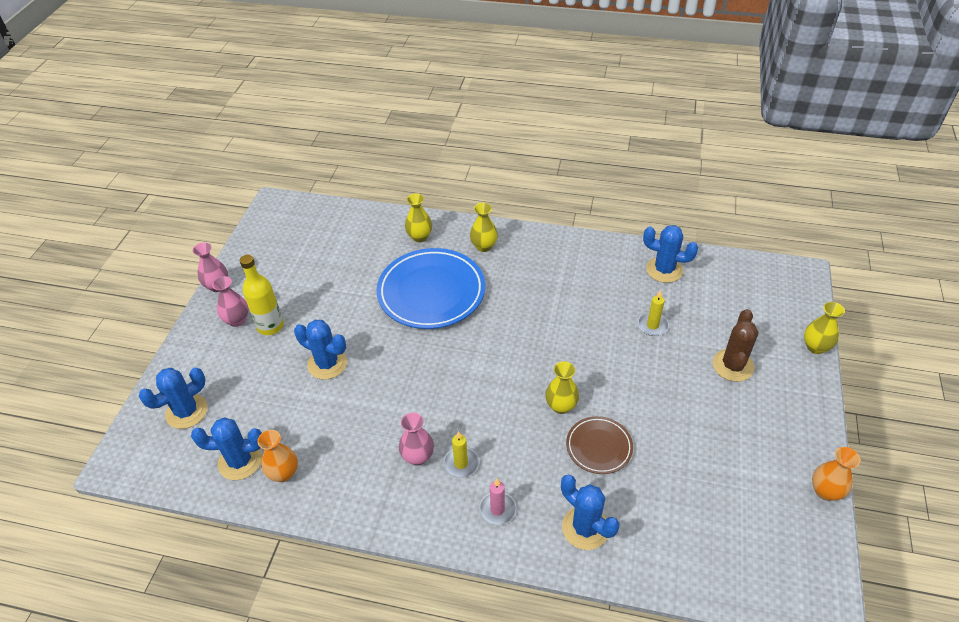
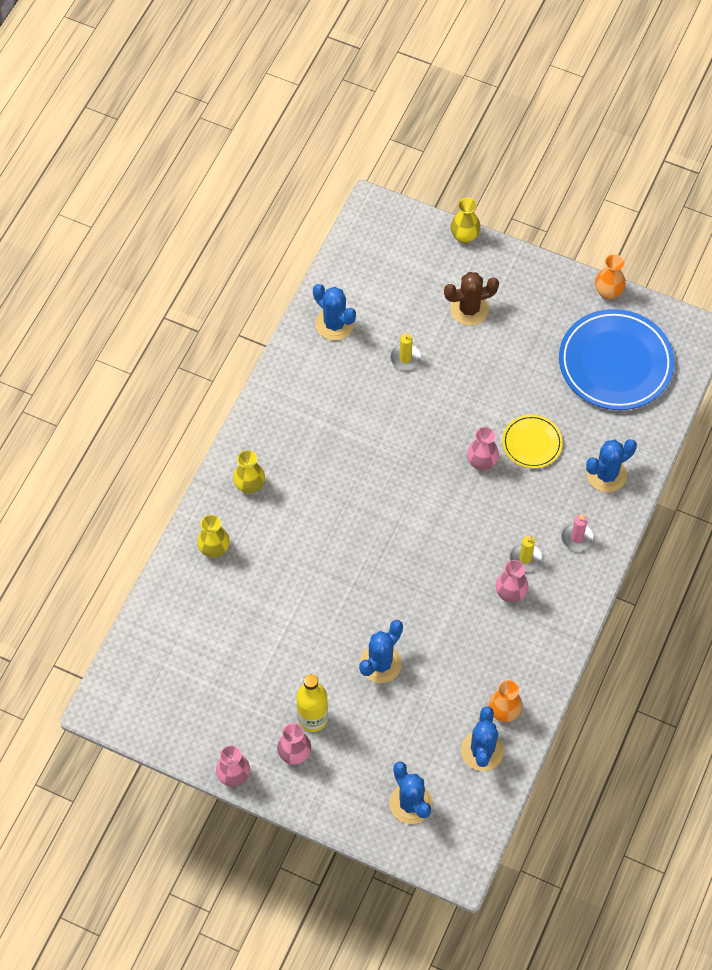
camera: 80 degrees left, 15 degrees up
blue plate [377,248,485,329] -> blue plate moved to [559,309,674,410]
yellow vase [545,361,579,414] -> pink vase [467,427,499,470]
brown plate [566,416,633,474] -> yellow plate [502,415,563,468]
blue cactus [643,225,698,283] -> blue cactus turned 75 degrees counterclockwise [313,284,356,341]
brown cactus [713,309,758,382] -> brown cactus turned 45 degrees counterclockwise [444,272,499,326]

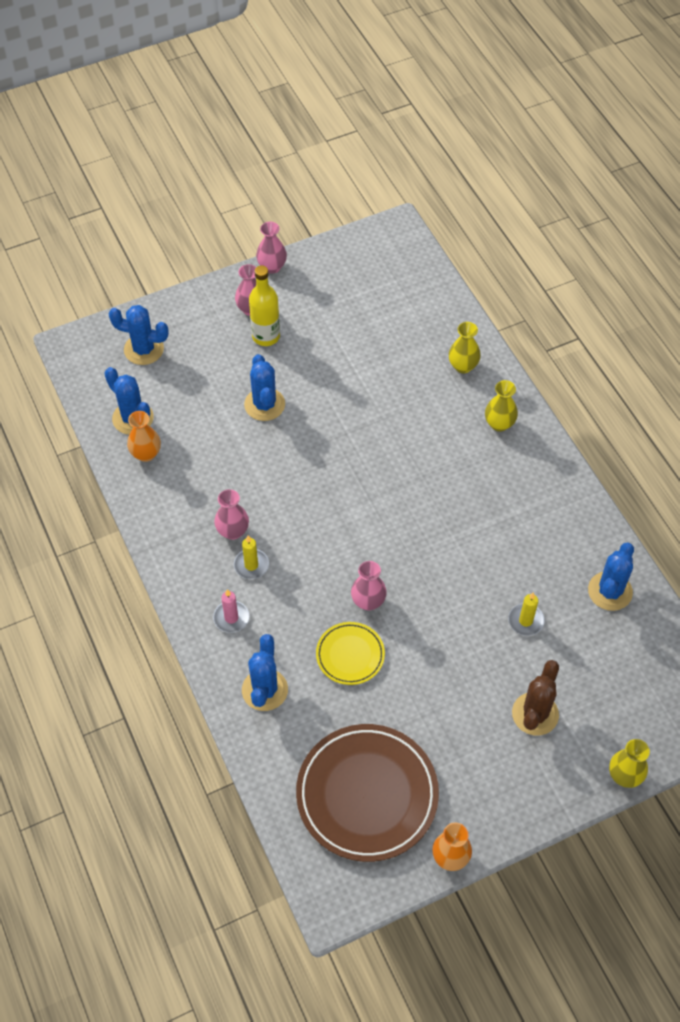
camera: 130 degrees right, 5 degrees down
blue cactus [313,284,356,341] -> blue cactus turned 60 degrees counterclockwise [588,543,634,611]
blue plate [559,309,674,410] -> brown plate [296,724,439,862]

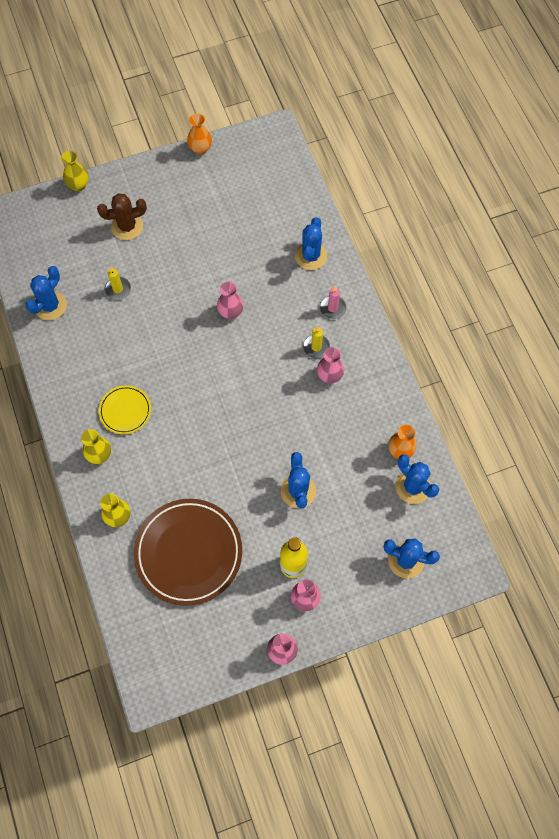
camera: 175 degrees left, 10 degrees up
brown plate [296,724,439,862] -> brown plate moved to [134,499,242,606]
yellow plate [316,622,385,685] -> yellow plate moved to [99,385,151,434]
brown cactus [512,660,559,736] -> brown cactus turned 45 degrees clockwise [97,193,147,240]

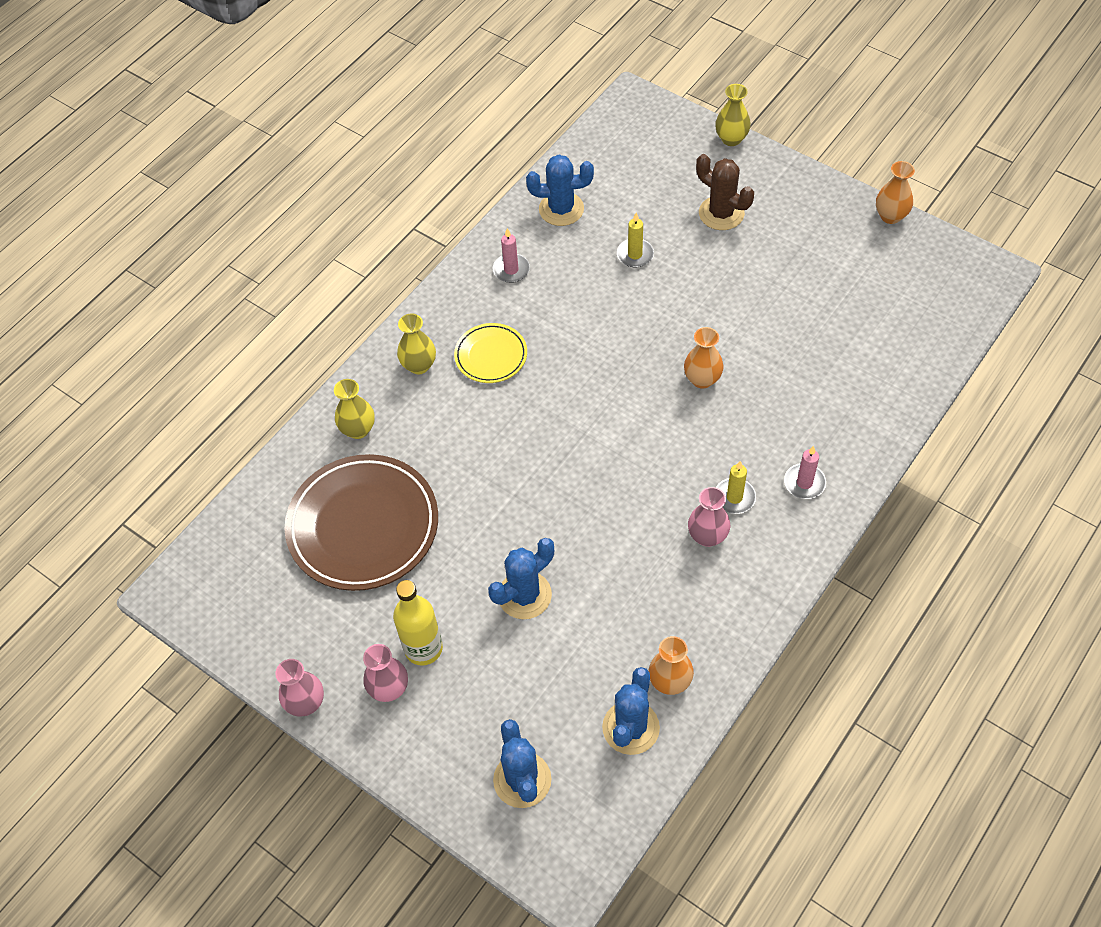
camera: 60 degrees right, 10 degrees down
pink vase [217,282,243,319] -> orange vase [684,327,724,389]
blue cactus [295,217,327,270] -> none
none -> pink candle [493,228,530,283]

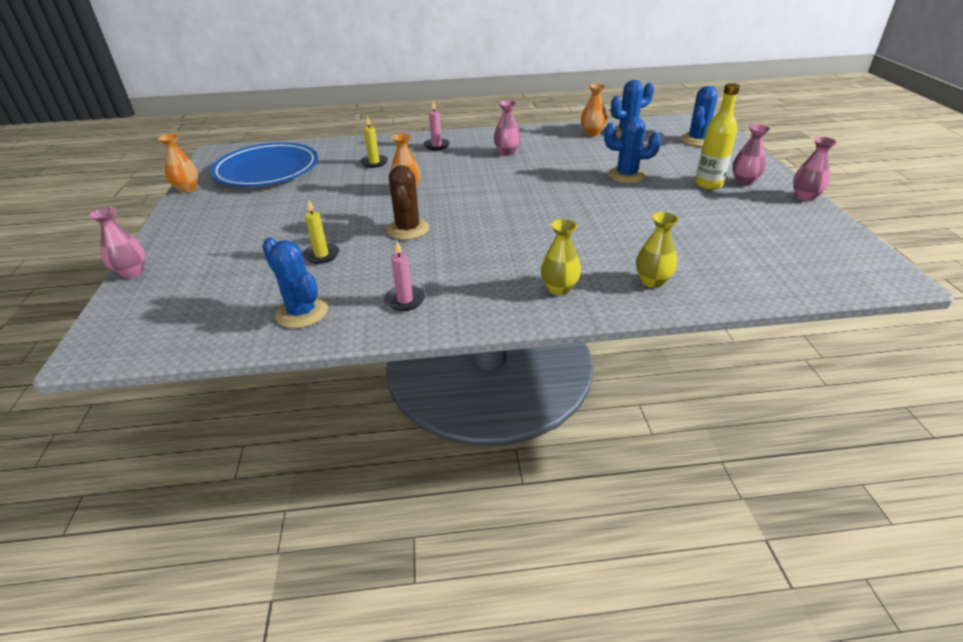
camera: 135 degrees left, 20 degrees down
brown plate [285,454,438,591] -> none
yellow plate [454,323,527,383] -> none
brown cactus [696,154,754,230] -> brown cactus moved to [387,165,429,240]
yellow vase [715,84,751,146] -> pink vase [89,207,145,279]
yellow candle [716,461,756,514] -> yellow candle moved to [360,116,388,168]
none -> blue plate [210,142,318,187]

